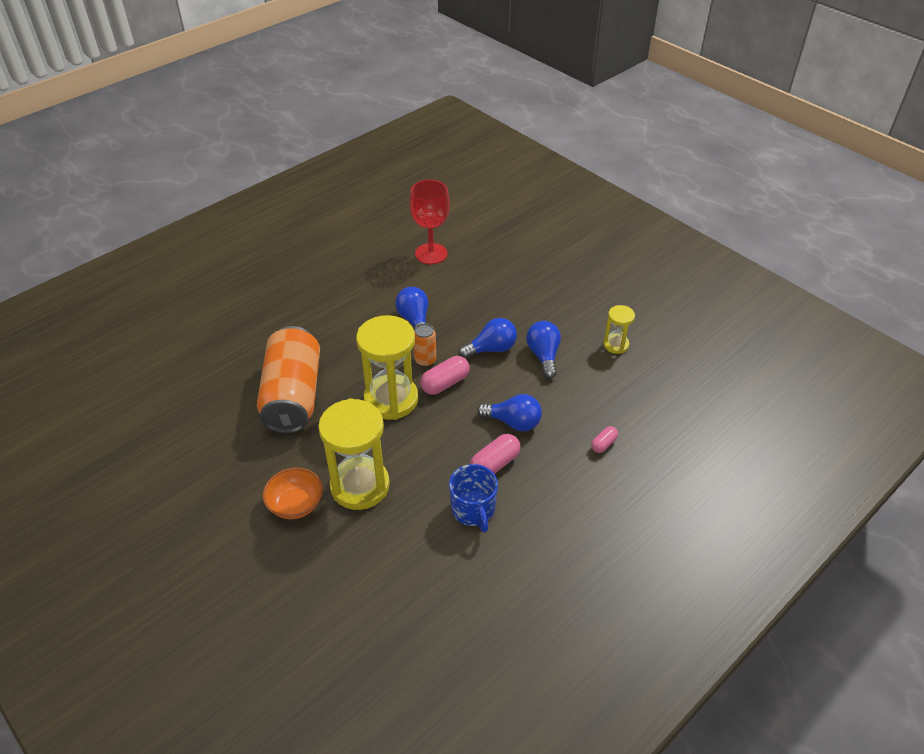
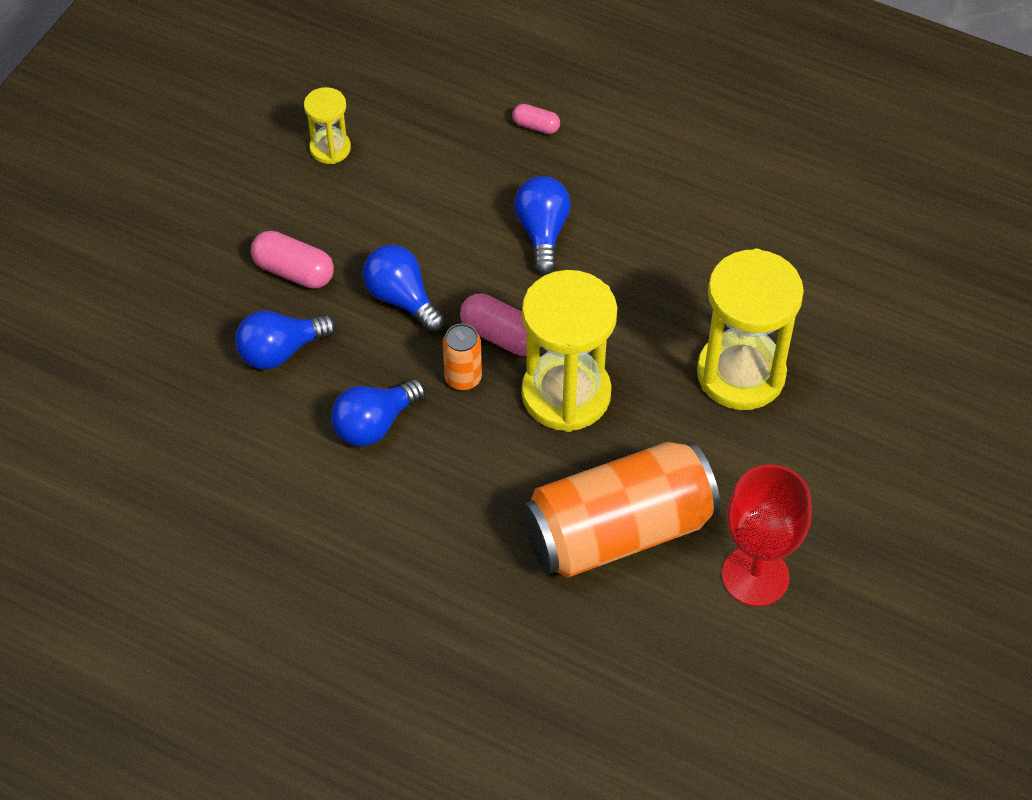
camera: 110 degrees left, 10 degrees up
orange bowl [263,468,323,519] -> none
red goblet [409,180,450,265] -> red goblet moved to [722,464,812,607]
blue mug [449,464,498,532] -> none
pink capsule [470,434,521,474] -> pink capsule moved to [250,231,334,289]
blue light bulb [526,321,561,379] -> blue light bulb moved to [235,310,336,370]

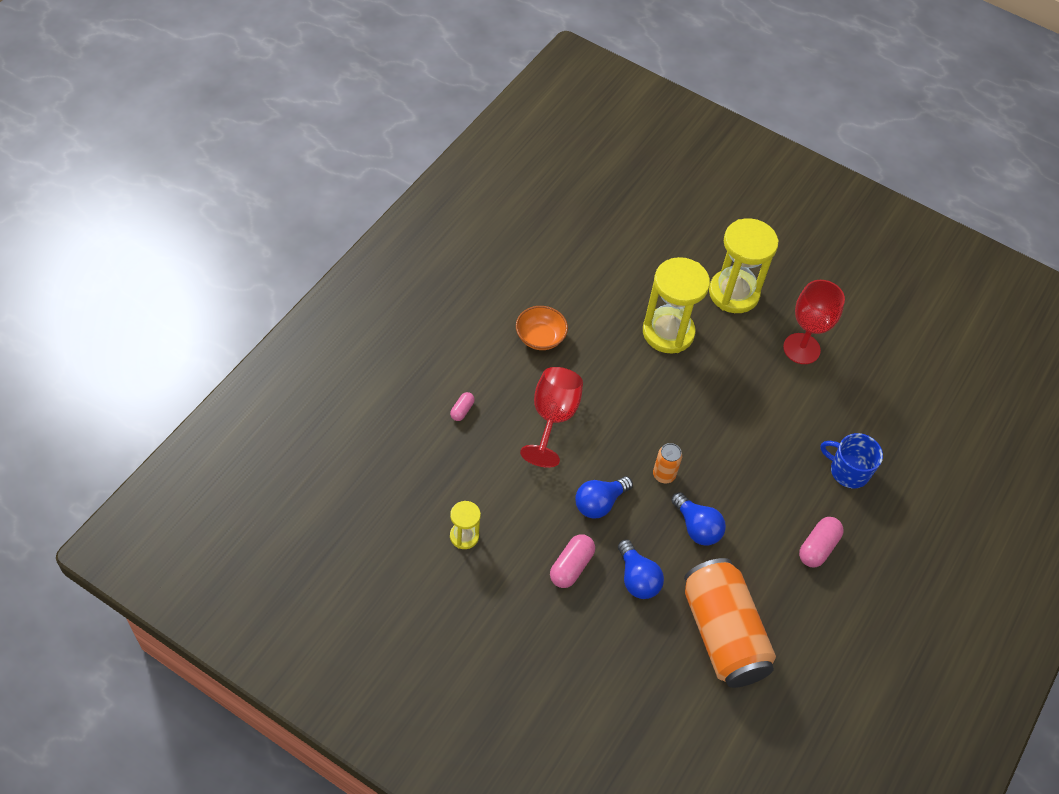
camera: 90 degrees left, 0 degrees up
pink capsule [460,293,541,356] -> pink capsule moved to [799,517,844,567]
blue light bulb [514,176,571,274] -> red goblet [520,367,583,468]
yellow hourglass [522,270,617,432] -> yellow hourglass moved to [709,218,779,313]
orange can [522,441,720,578] -> orange can moved to [684,558,776,688]
none -> orange bowl [516,306,568,350]
none -> blue mug [820,433,883,488]

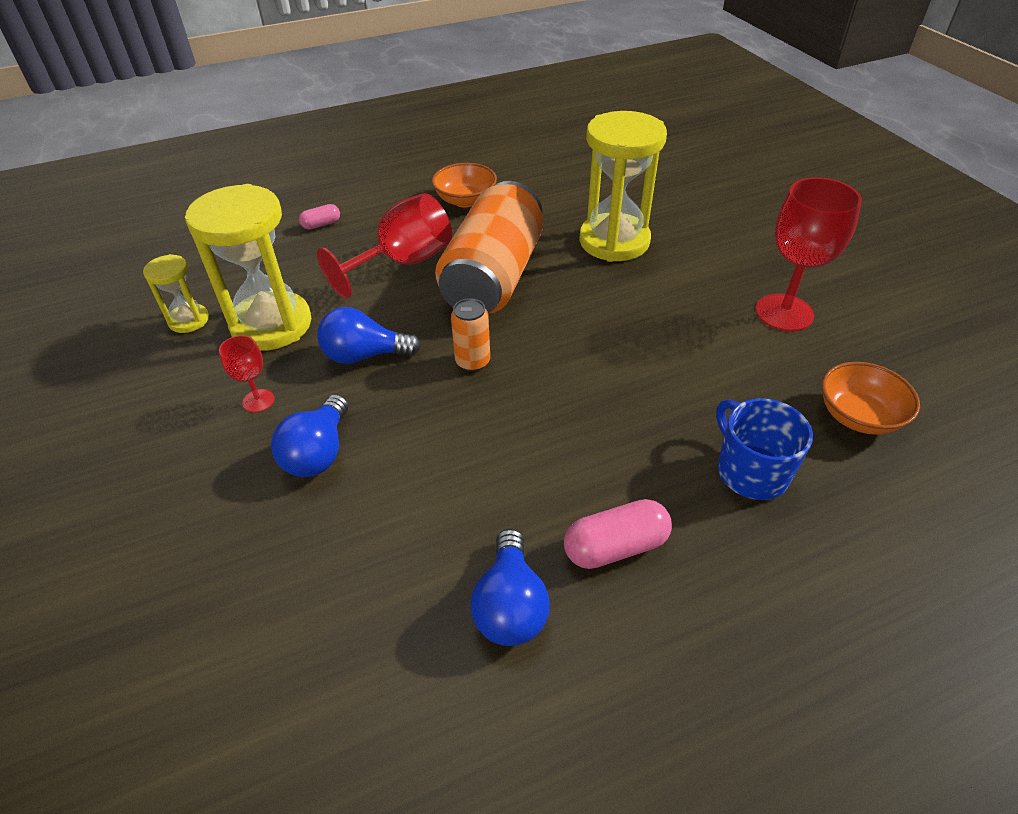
camera: 40 degrees right, 10 degrees down
pink capsule [550,534,595,588] -> red goblet [219,335,275,412]
blue light bulb [671,492,726,546] -> blue light bulb moved to [471,529,549,646]
orange can [684,558,776,688] -> orange can moved to [435,181,543,314]
yellow hourglass [709,218,779,313] -> yellow hourglass moved to [185,184,311,351]
none -> orange bowl [822,362,920,435]

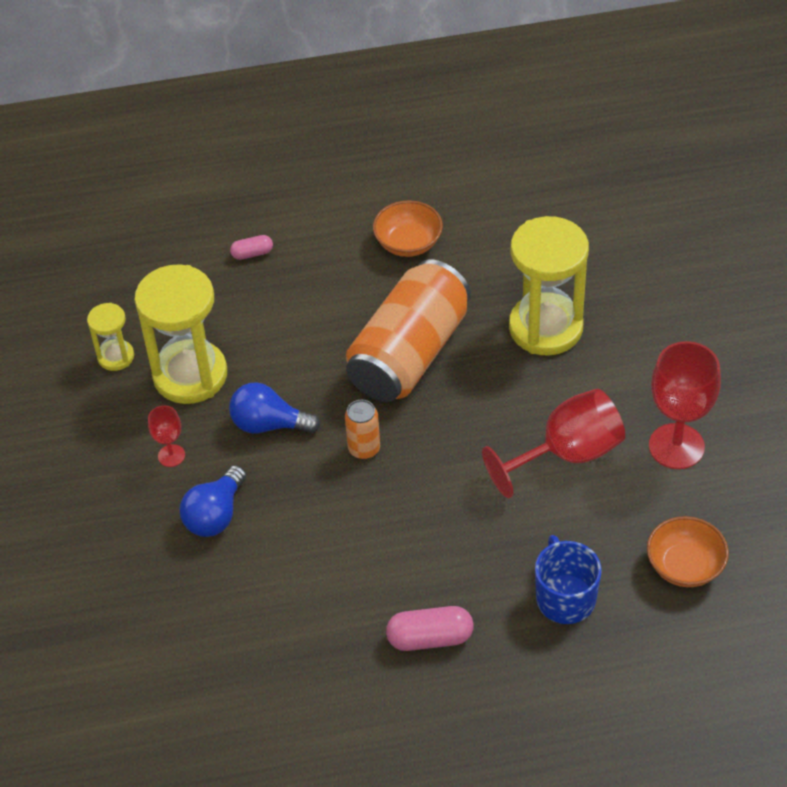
camera: 15 degrees right, 5 degrees up
red goblet [317,193,452,299] -> red goblet moved to [482,388,625,498]
blue light bulb [471,529,549,646] -> none

